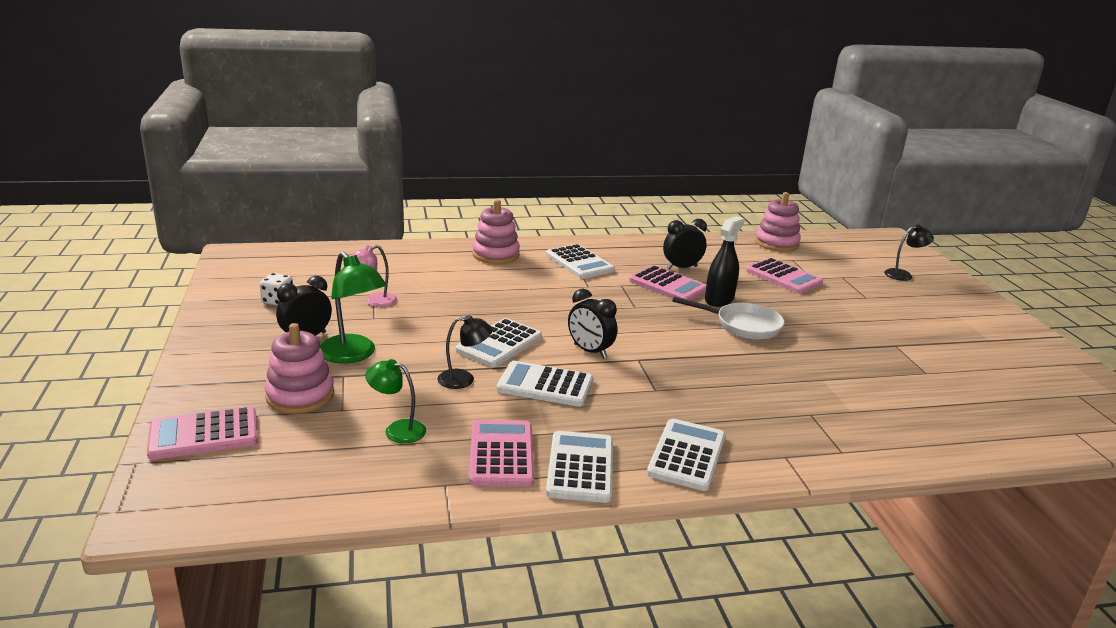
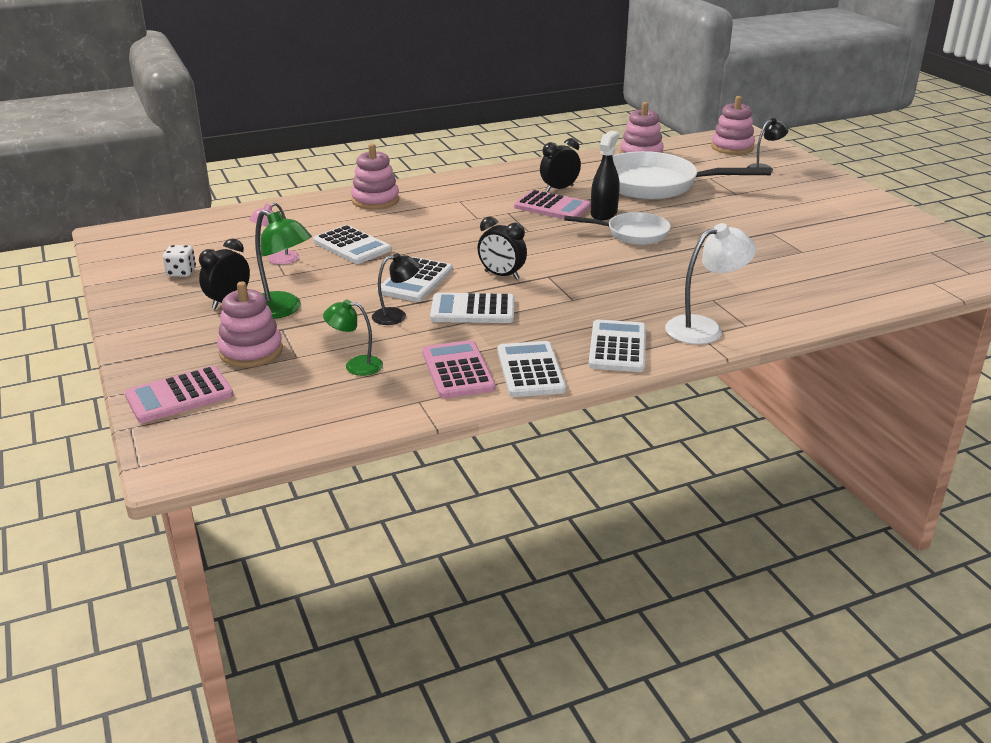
camera: 10 degrees left, 5 degrees up
white calculator [546,244,615,279] -> white calculator moved to [313,225,391,264]
pink calculator [746,258,823,294] -> white pan [613,151,771,200]
none -> white lamp [665,223,756,344]
none -> pink stacking toy [711,96,755,155]

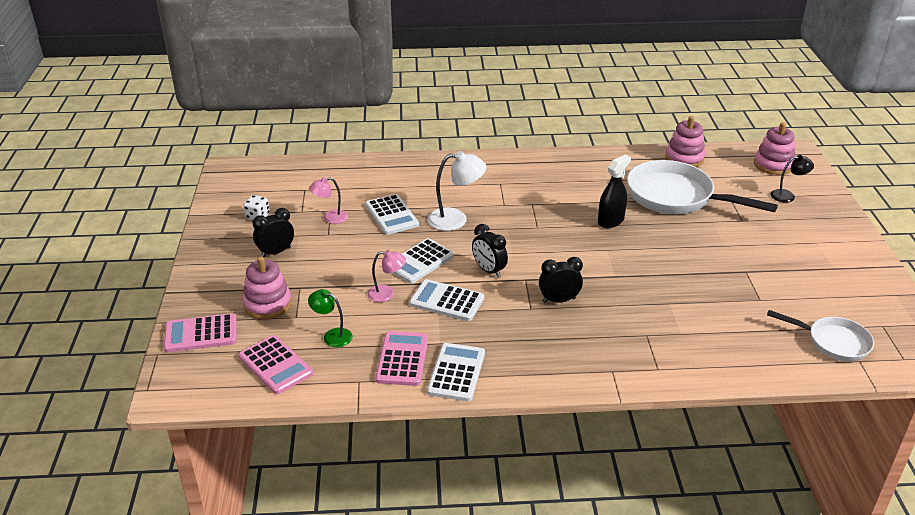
camera: 20 degrees right, 5 degrees up
green lamp [255,210,312,319] -> none
pink stacking toy [351,144,399,209] -> none
black lamp [372,253,420,325] -> pink lamp [367,250,406,302]
pink calculator [514,190,591,219] -> pink calculator moved to [239,335,313,394]
black clock [540,138,581,192] -> black clock moved to [539,257,583,303]
white pan [564,212,671,245] -> white pan moved to [767,310,874,362]
white calculator [588,320,646,372] -> none
white lamp [665,223,756,344] -> white lamp moved to [428,151,487,231]

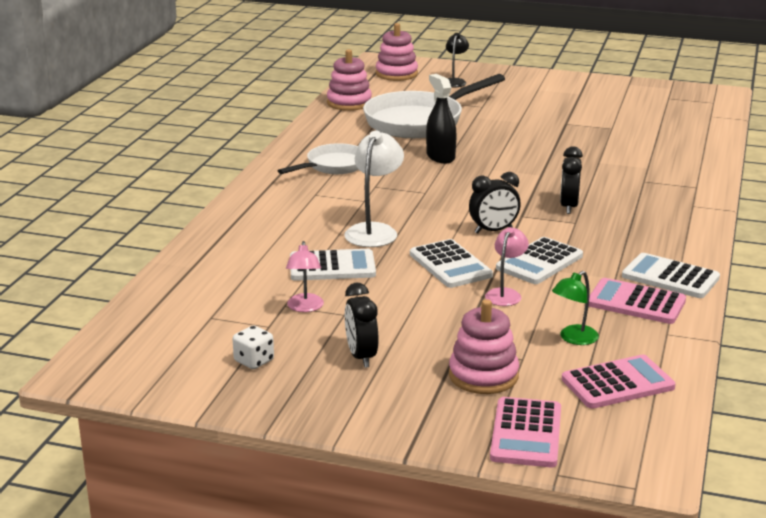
camera: 70 degrees left, 10 degrees down
white pan [767,310,874,362] -> white pan moved to [278,143,359,174]

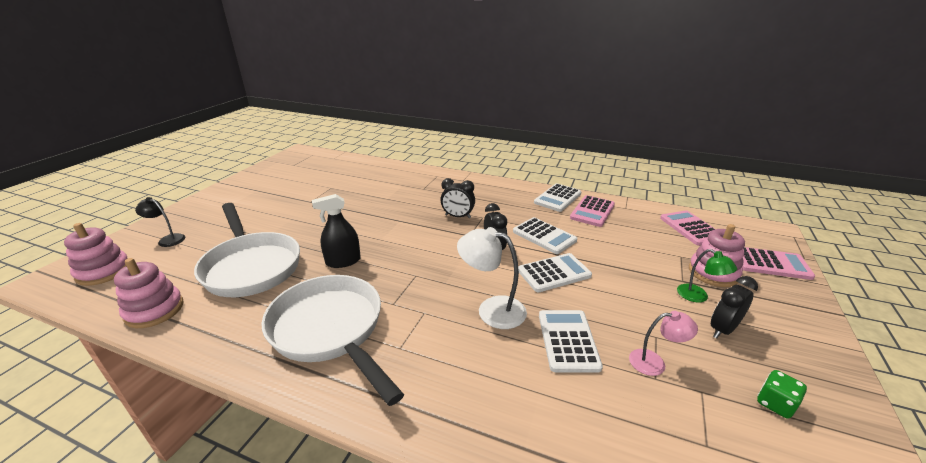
camera: 85 degrees left, 5 degrees up
white dice [233,325,274,369] -> green dice [757,370,807,419]
white pan [278,143,359,174] -> white pan [262,275,404,406], size x1.74
black clock [345,283,379,368] -> black clock turned 150 degrees clockwise [711,276,758,338]
pink lamp [485,227,529,306] -> none
green lamp [552,271,599,345] -> green lamp moved to [677,249,737,303]

